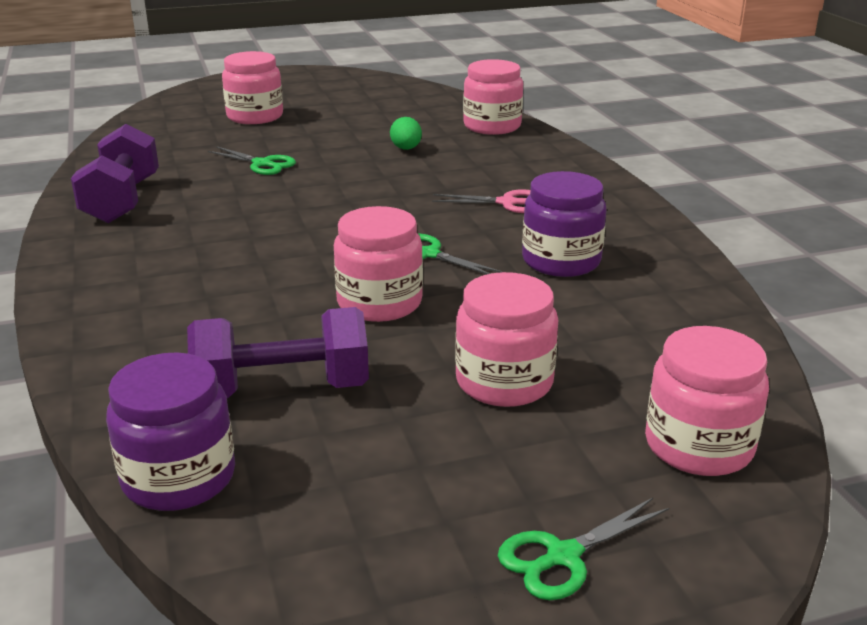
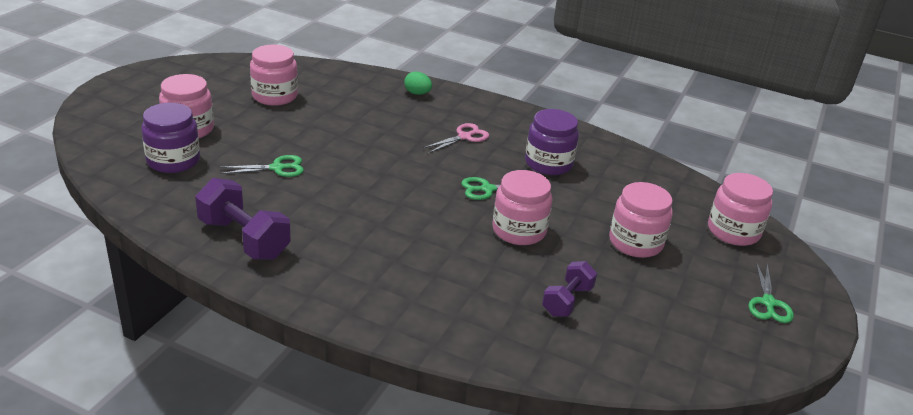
camera: 50 degrees left, 5 degrees up
purple jar [106,352,235,511] -> purple jar moved to [141,103,200,173]
purple dumbbell [187,307,369,398] -> purple dumbbell [542,261,597,317], size x0.62
green egg [390,117,422,150] -> green egg moved to [404,71,432,95]
pink jar [463,59,523,135] -> pink jar moved to [250,45,298,106]

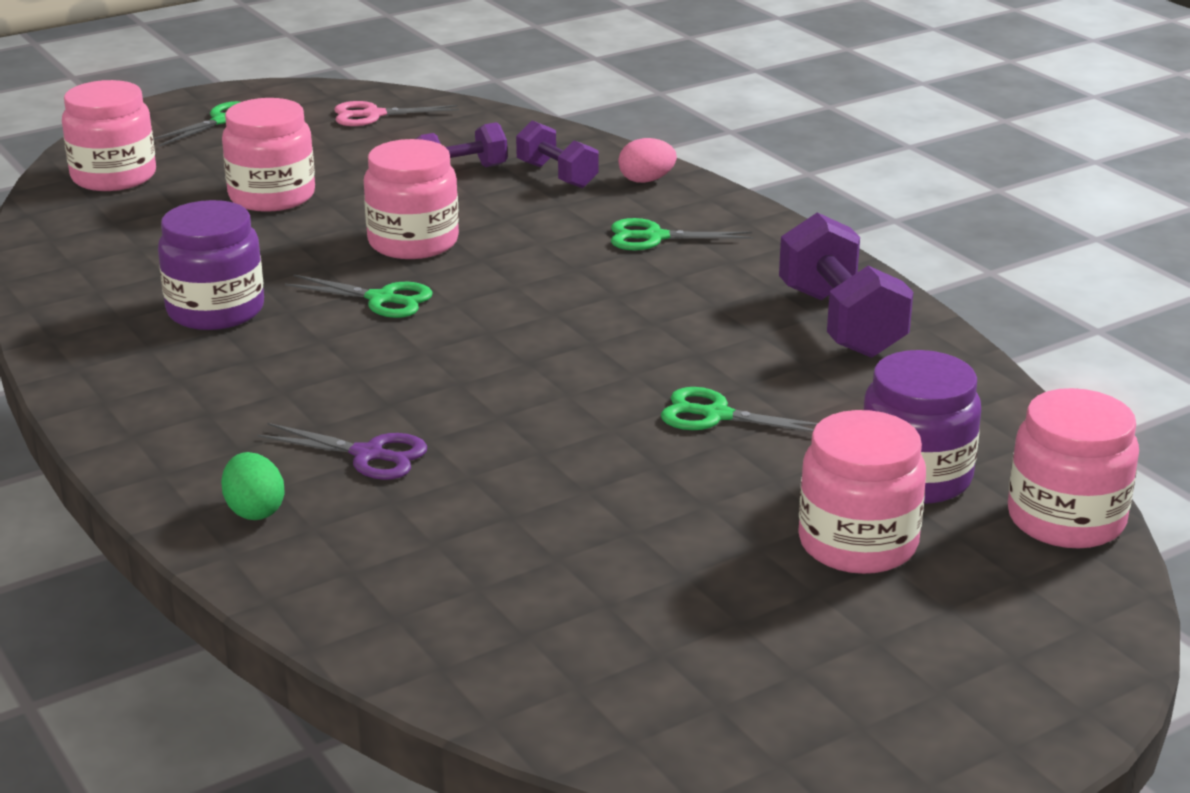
camera: 145 degrees left, 5 degrees down
pink jar [250,45,298,106] -> pink jar moved to [1008,388,1139,549]
pink scissors [423,123,489,153] -> pink scissors moved to [334,101,459,126]
none -> purple scissors [257,423,427,480]
none -> purple dumbbell [516,121,599,188]
none -> green scissors [611,218,753,251]
none -> pink egg [618,138,677,183]

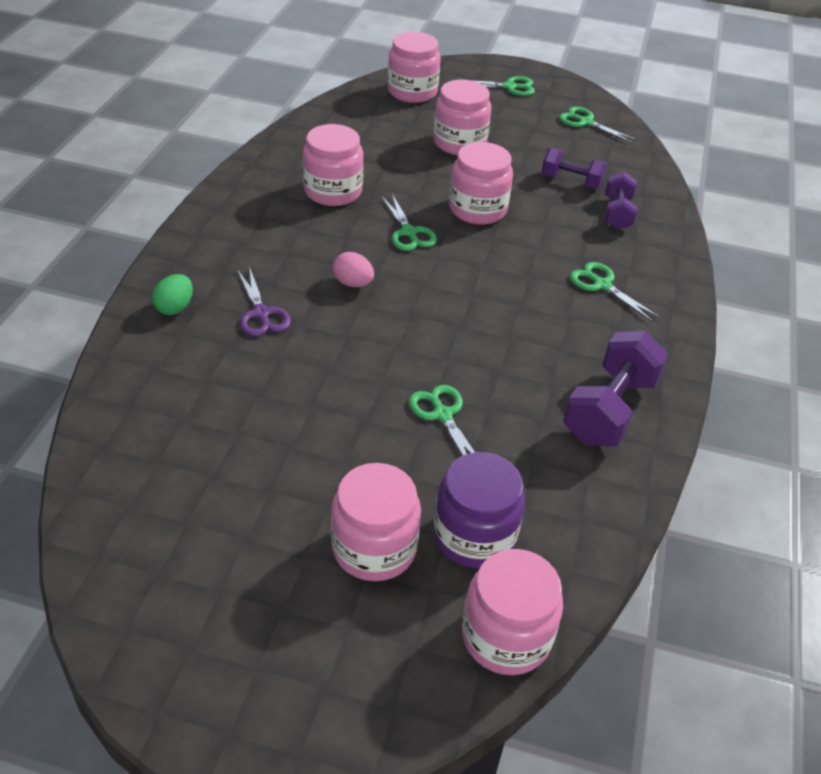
camera: 45 degrees right, 15 degrees up
purple jar [158,200,264,330] -> pink jar [303,124,364,206]
pink scissors [334,101,459,126] -> green scissors [559,107,637,143]
pink egg [618,138,677,183] -> pink egg moved to [333,252,374,287]

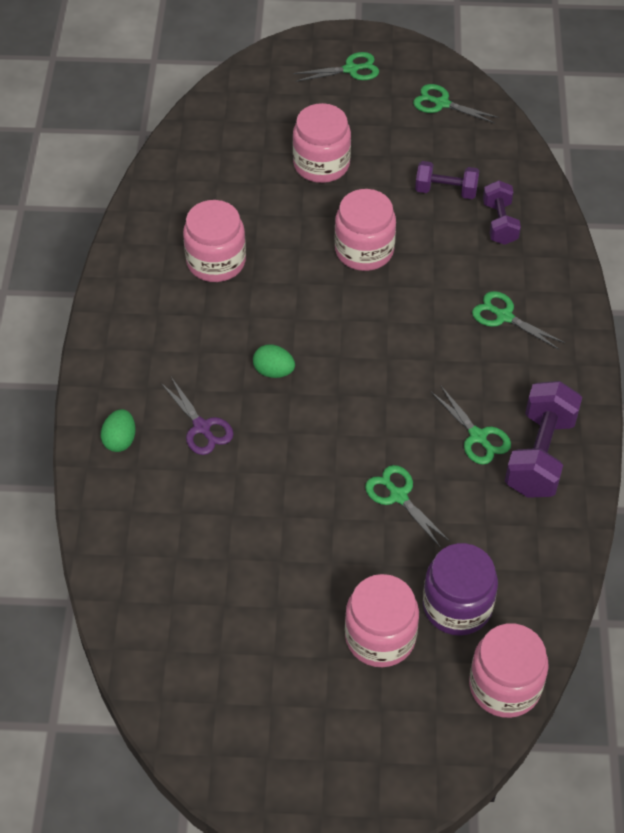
camera: 10 degrees left, 10 degrees up
pink egg [333,252,374,287] -> green egg [253,344,295,378]
green scissors [381,194,437,251] -> green scissors moved to [431,386,511,465]
pink jar [388,32,441,103] -> none

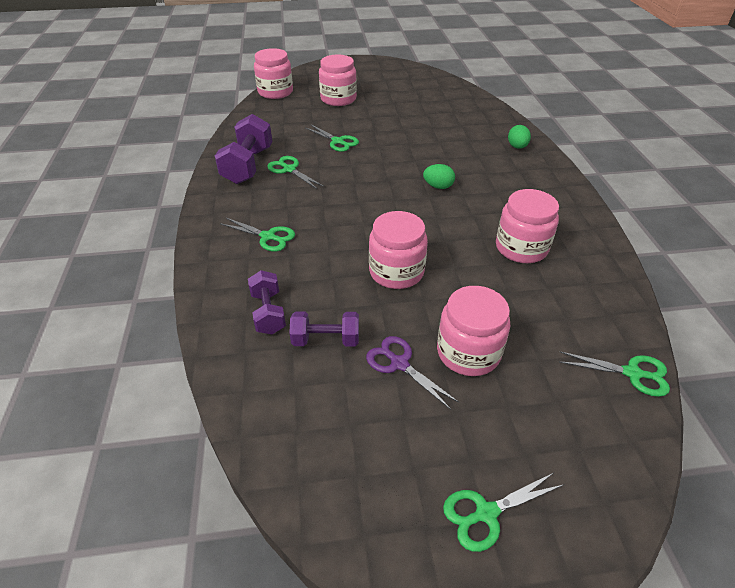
camera: 170 degrees right, 10 degrees down
purple scissors [161,377,234,455] -> purple scissors moved to [366,336,459,410]
green scissors [413,84,499,124] -> green scissors moved to [560,352,670,397]
purple jar [423,543,498,636] -> none

